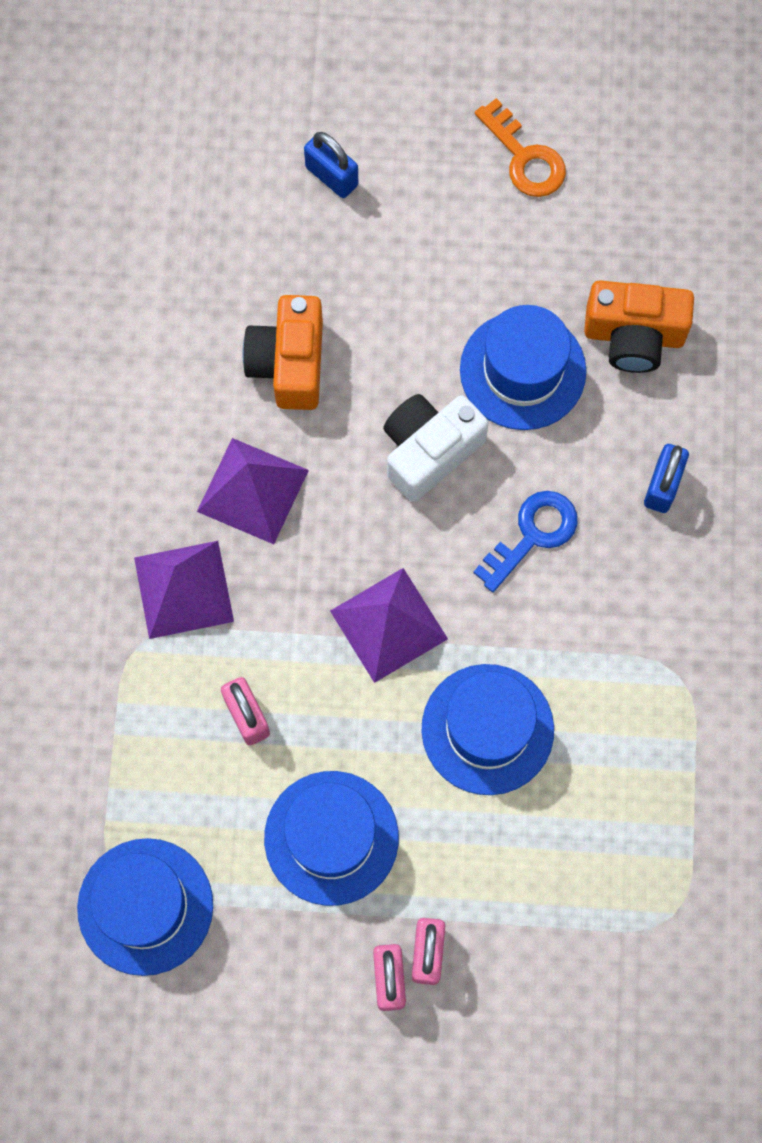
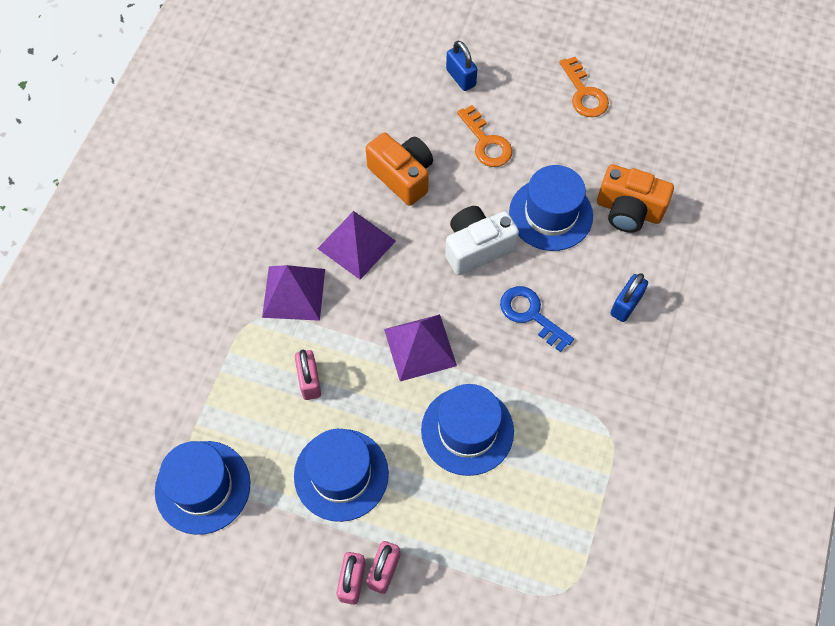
camera: 15 degrees right, 10 degrees down
orange camera [242,295,323,410] -> orange camera turned 120 degrees clockwise [366,132,433,206]
blue key [473,491,578,592] -> blue key turned 105 degrees counterclockwise [500,286,574,352]
none -> orange key [457,105,512,167]

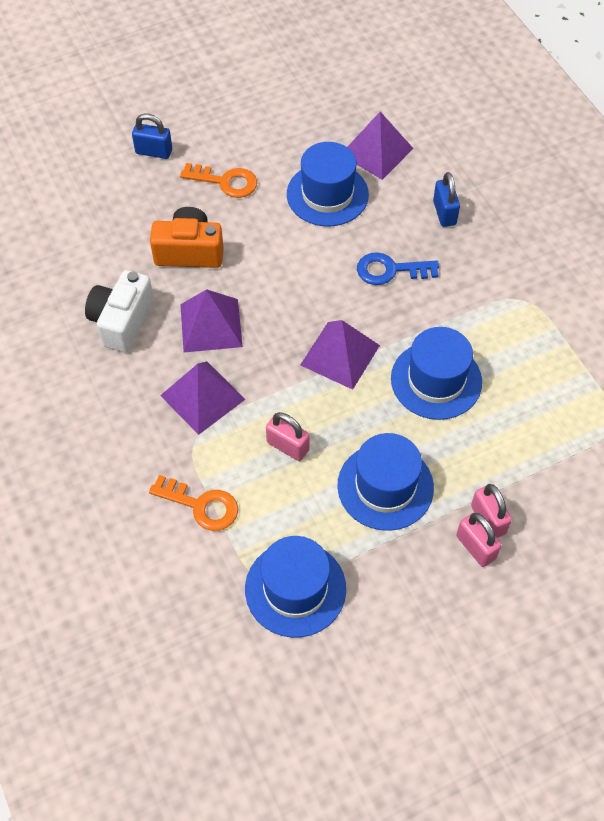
camera: 45 degrees left, 5 degrees down
white camera [445,206,519,275] -> white camera moved to [85,270,154,352]
orange key [559,57,609,117] -> orange key moved to [149,475,238,531]
orange camera [597,164,674,233] -> purple pyramid [347,112,414,180]

